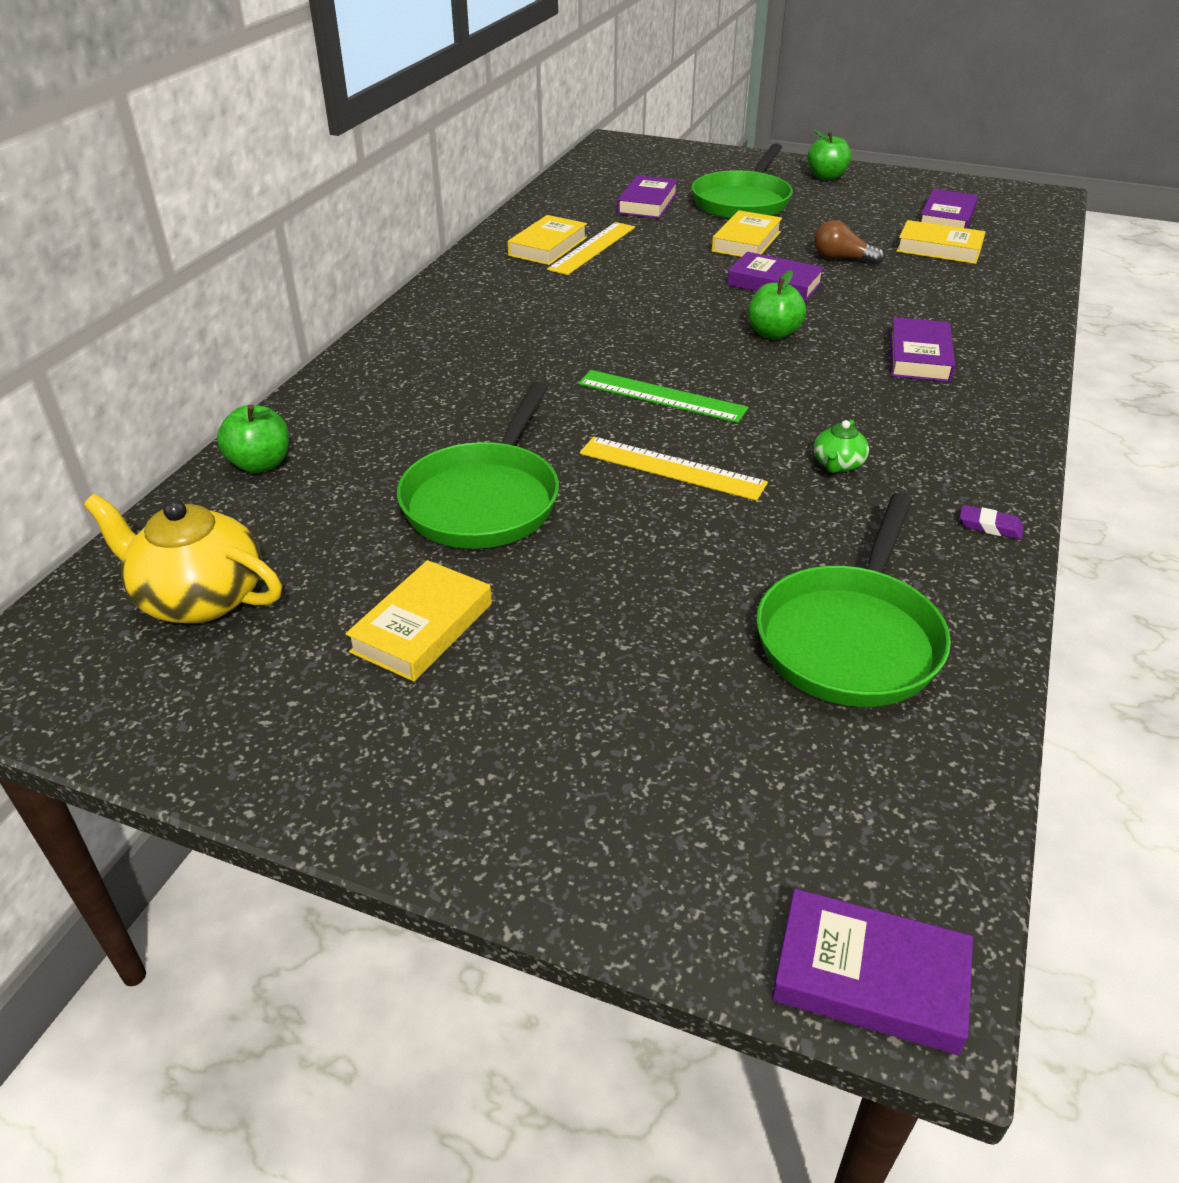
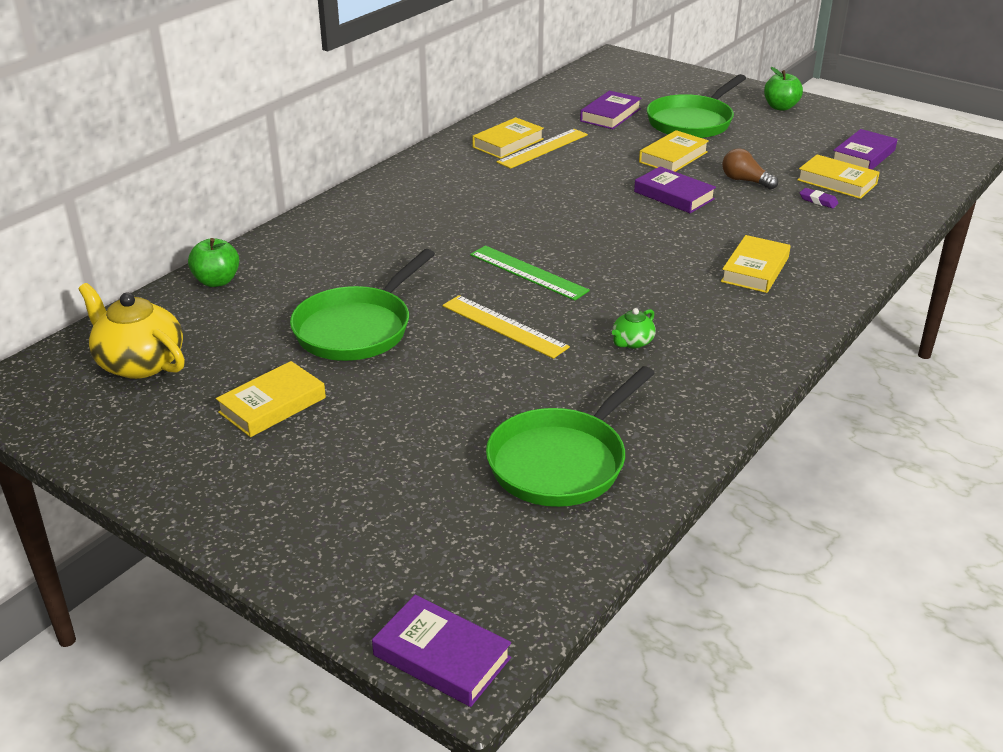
camera: 15 degrees right, 5 degrees down
green apple [748,270,806,340] -> none
purple book [890,317,955,382] -> yellow book [721,235,791,293]
purple eraser [960,505,1024,540] -> purple eraser moved to [800,188,839,208]

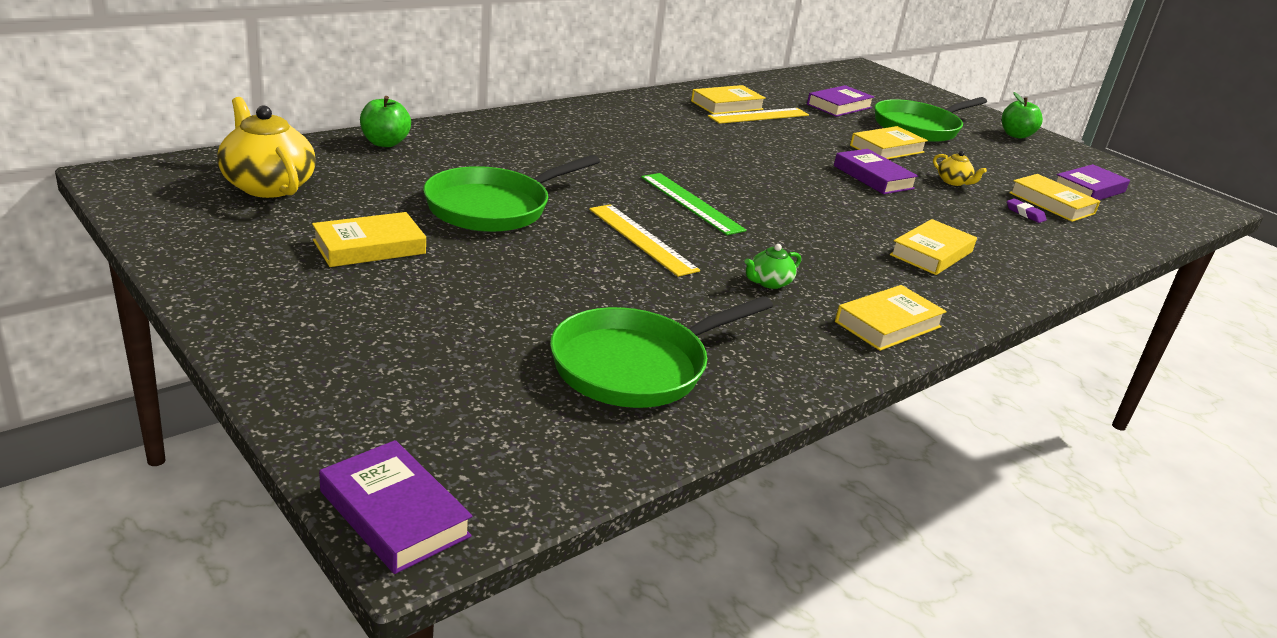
camera: 10 degrees right, 5 degrees down
brown light bulb [722,148,778,190] -> yellow teapot [933,151,987,186]
none -> yellow book [835,285,947,351]

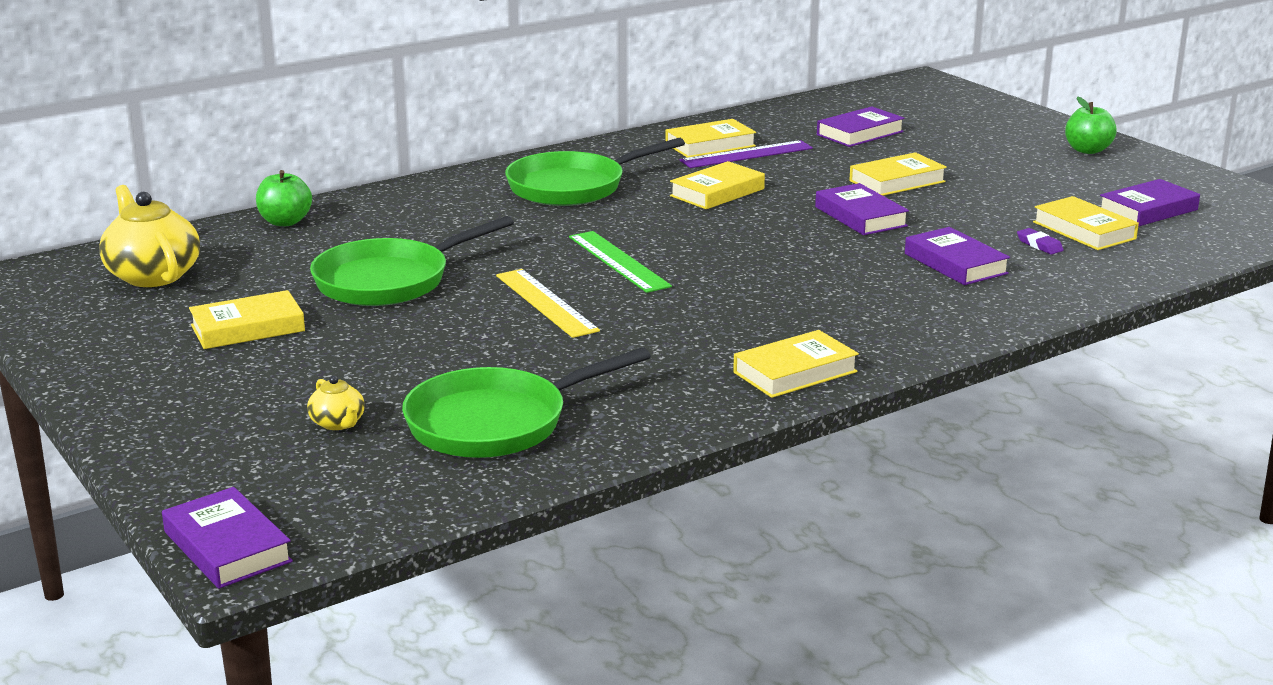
camera: 10 degrees right, 5 degrees down
yellow ruler [708,108,809,124] -> purple ruler [680,140,813,168]
green teapot [744,244,801,289] -> none
green pan [875,97,987,142] -> green pan moved to [505,138,685,206]
yellow book [890,219,977,275] -> yellow book moved to [670,161,765,209]
yellow teapot [933,151,987,186] -> yellow teapot moved to [307,376,365,430]
none -> purple book [905,227,1010,285]

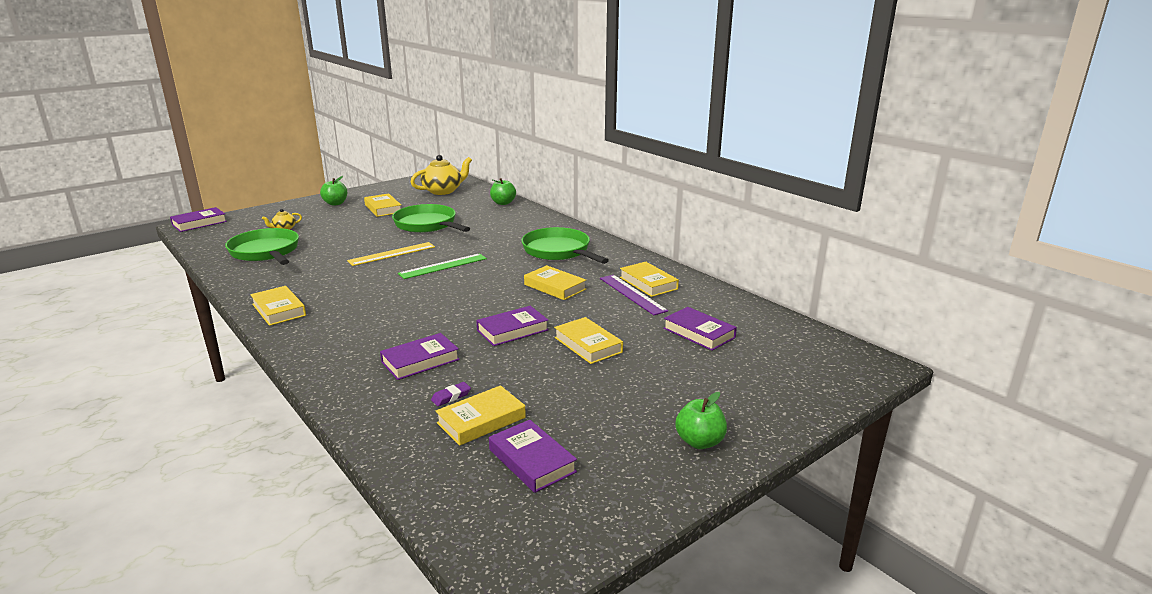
camera: 85 degrees right, 0 degrees up
none -> green apple [320,176,347,206]

